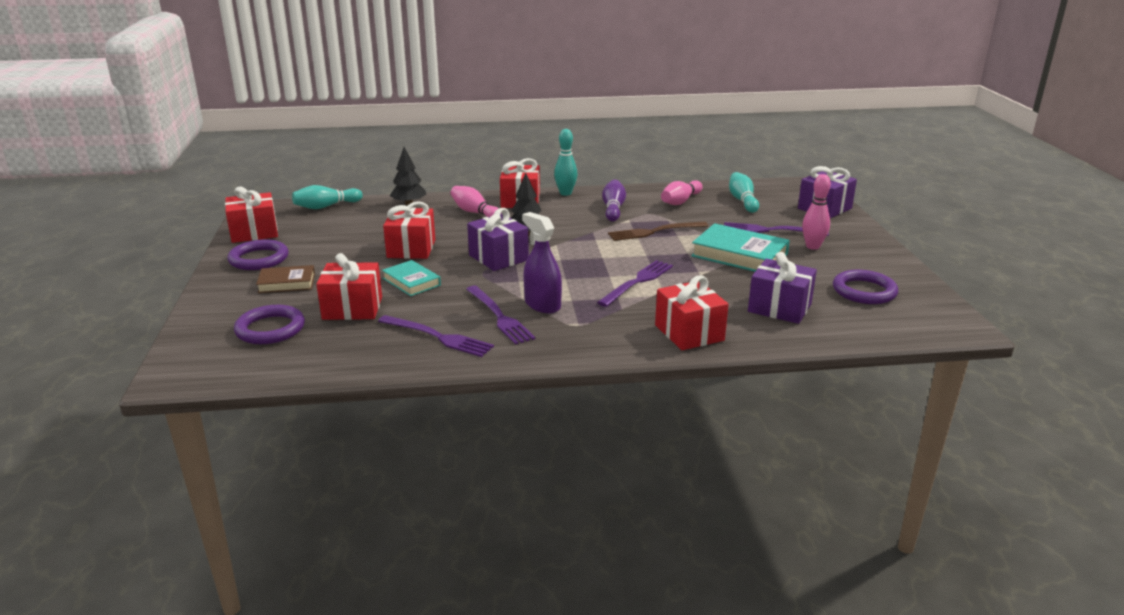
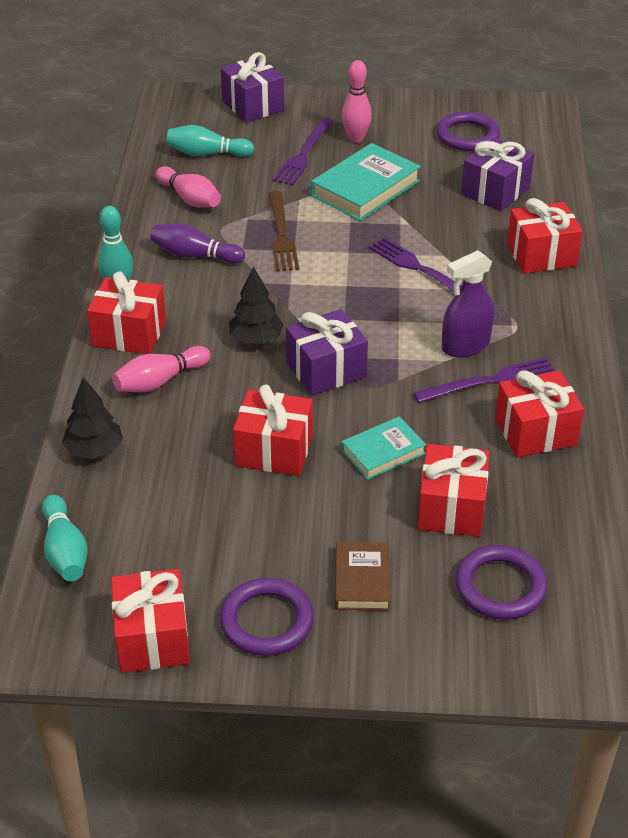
camera: 80 degrees left, 15 degrees up
purple fork [378,315,494,357] -> red gift [495,370,584,458]

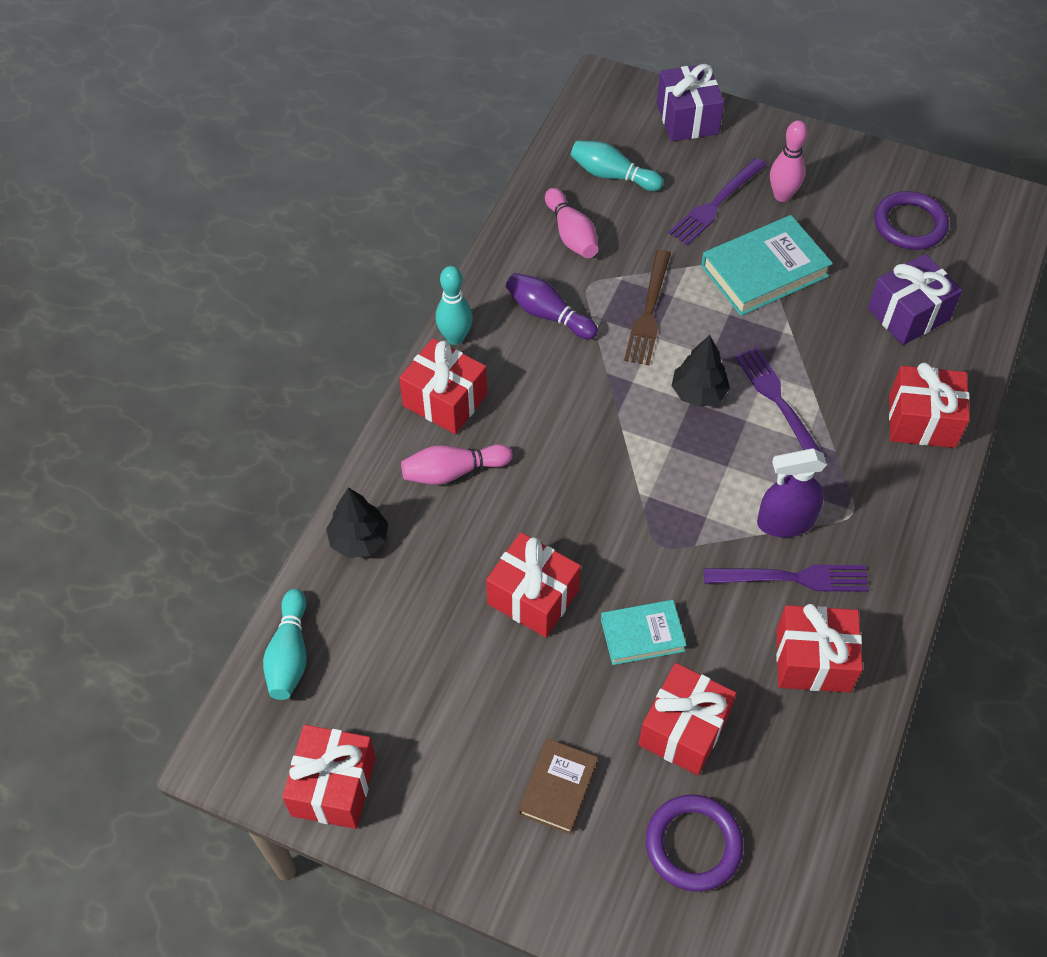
camera: 20 degrees right, 15 degrees up
purple ring [220,578,314,656] -> none
black tree [229,267,284,344] -> black tree moved to [672,335,730,407]
purple gift [286,309,368,396] -> none

